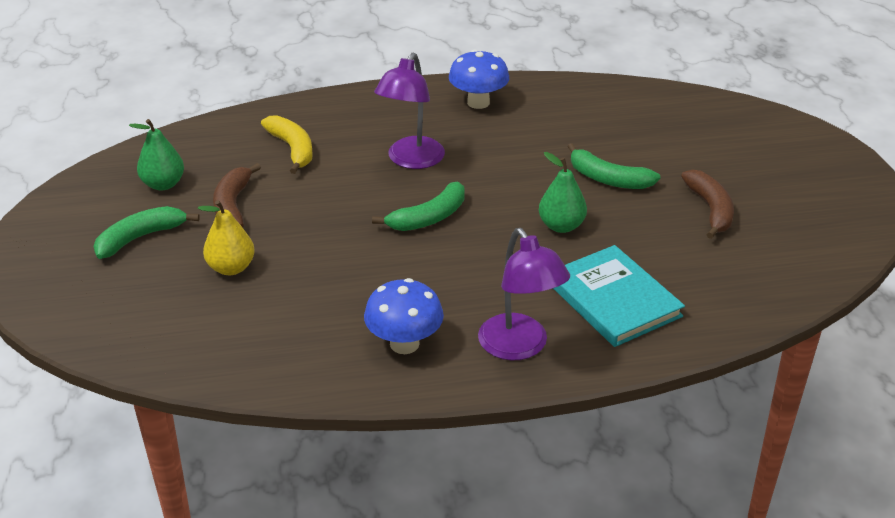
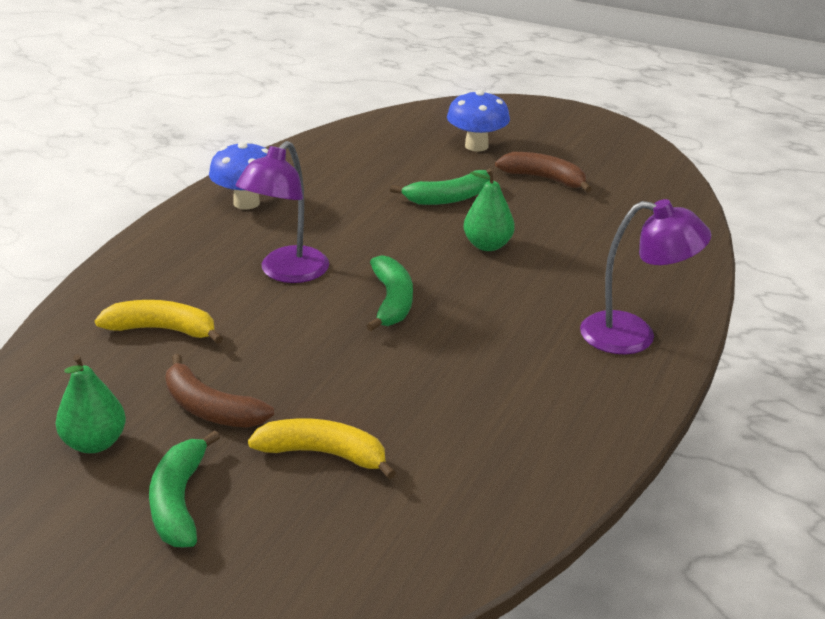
camera: 55 degrees left, 5 degrees down
yellow pear [198,200,255,275] -> yellow banana [248,418,396,479]
blue mushroom [364,278,444,354] -> blue mushroom moved to [447,90,510,151]
purple lamp [374,53,445,169] -> purple lamp turned 60 degrees clockwise [236,141,329,283]
turquoise book [553,245,685,347] -> none

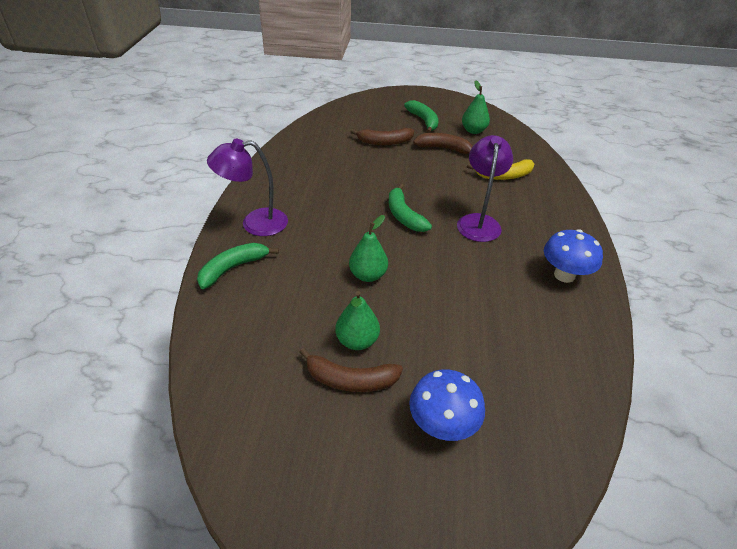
camera: 160 degrees right, 10 degrees up
yellow banana [248,418,396,479] -> brown banana [350,128,414,145]
green banana [390,170,490,205] -> green banana moved to [197,243,279,289]
none -> green pear [335,291,380,350]

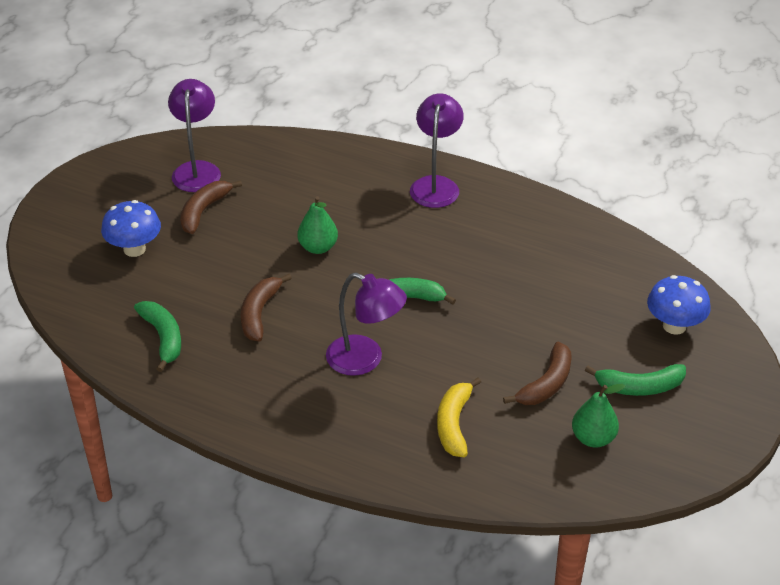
camera: 110 degrees right, 0 degrees up
green banana [197,243,279,289] -> green banana moved to [134,301,181,372]
green pear [335,291,380,350] -> none
brown banana [350,128,414,145] -> brown banana moved to [241,274,292,342]
blue mushroom [544,229,603,283] -> blue mushroom moved to [647,275,711,335]
none -> purple lamp [168,79,221,192]

